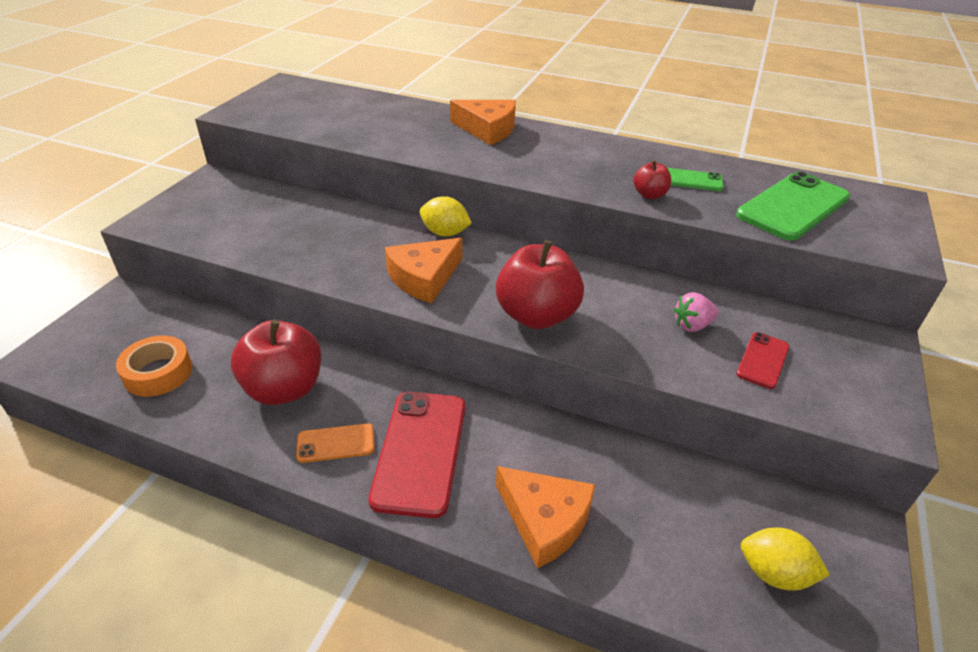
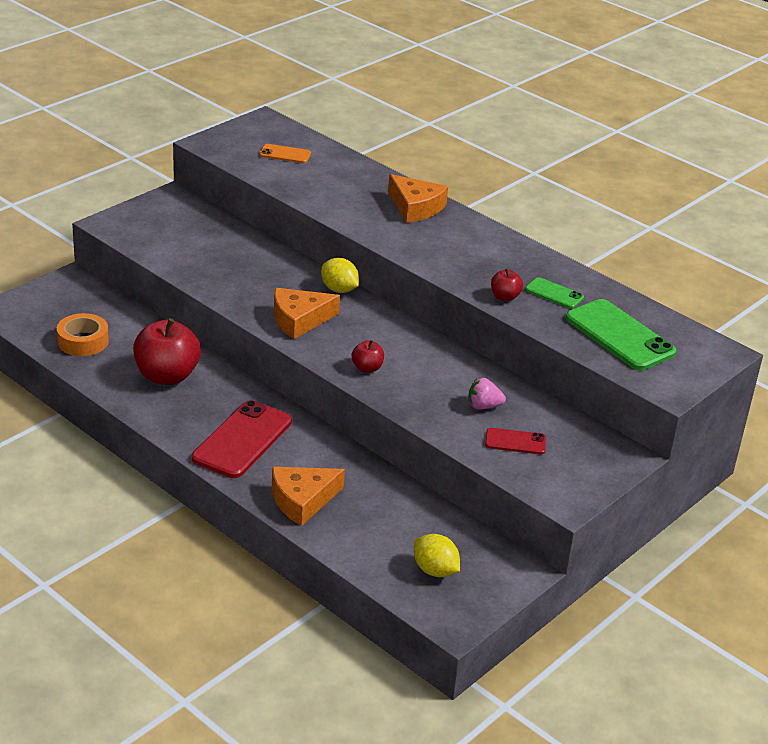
camera: 20 degrees right, 5 degrees down
orange phone [296,423,375,463] -> orange phone moved to [259,144,311,163]
red apple [496,240,584,329] -> red apple [352,340,384,373], size x0.48
orange cheese [496,466,595,568] -> orange cheese turned 90 degrees clockwise [272,467,345,526]
green phone [736,172,850,241] -> green phone turned 75 degrees clockwise [566,299,677,370]
red phone [736,332,789,389] -> red phone turned 45 degrees clockwise [485,428,546,454]

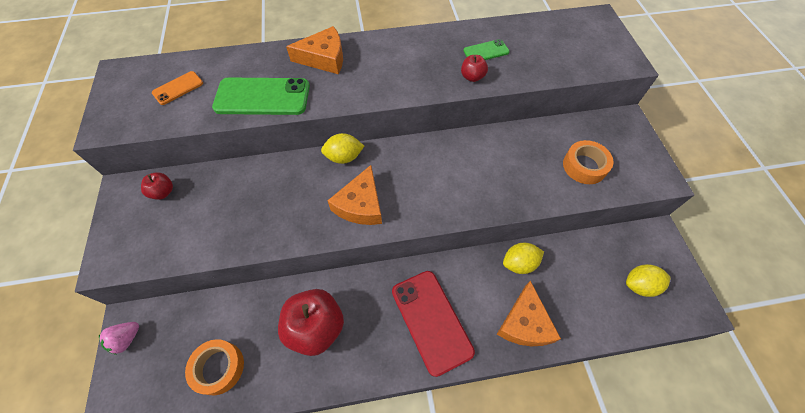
camera: 50 degrees left, 25 degrees up
red apple [352,340,384,373] -> red apple moved to [141,172,173,199]
pink strawberry [468,378,506,410] -> pink strawberry moved to [99,322,139,355]
red phone [485,428,546,454] -> orange tape [563,140,613,184]
green phone [566,299,677,370] -> green phone moved to [212,78,310,115]
none -> yellow lemon [503,243,544,274]

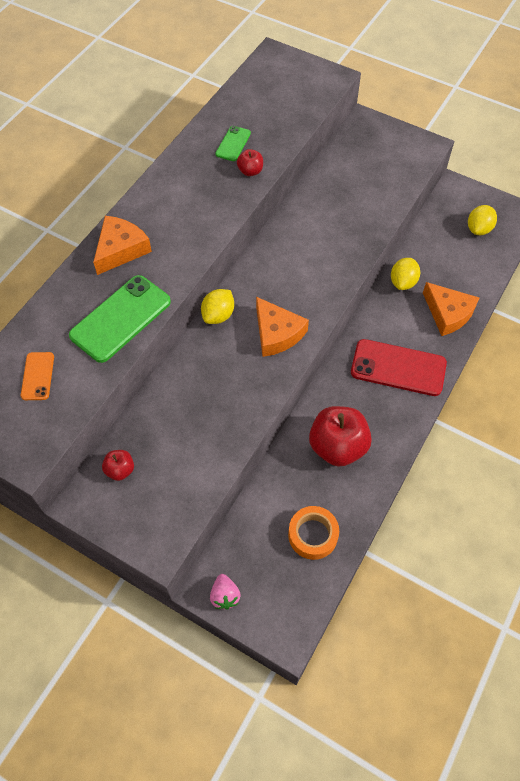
camera: 50 degrees left, 0 degrees up
orange tape [563,140,613,184] -> none

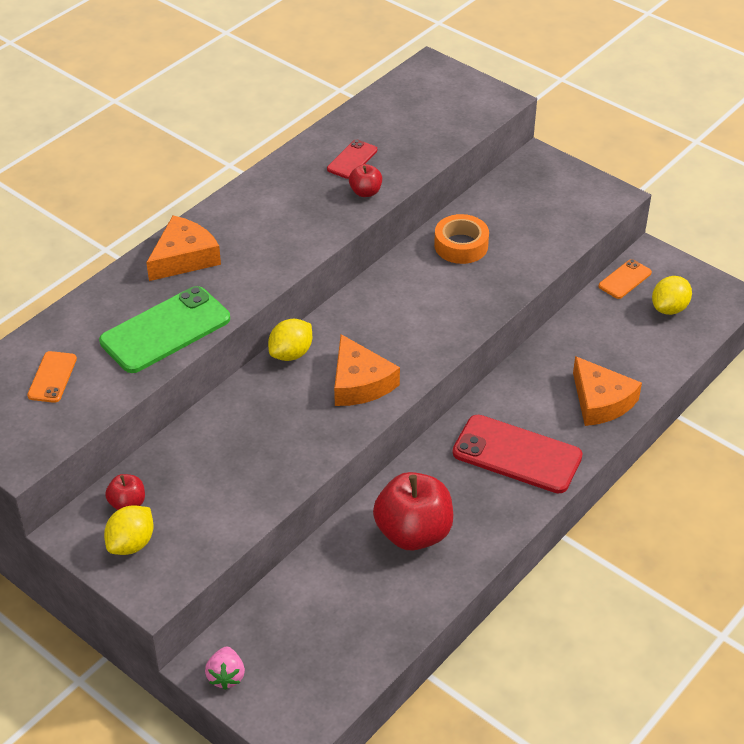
camera: 10 degrees right, 15 degrees down
green phone [215,126,251,161] -> red phone [327,139,377,179]
orange tape [288,506,339,560] -> orange tape moved to [434,214,489,264]
yellow lemon [391,258,420,290] -> yellow lemon moved to [104,505,154,555]
none -> orange phone [598,259,652,299]

